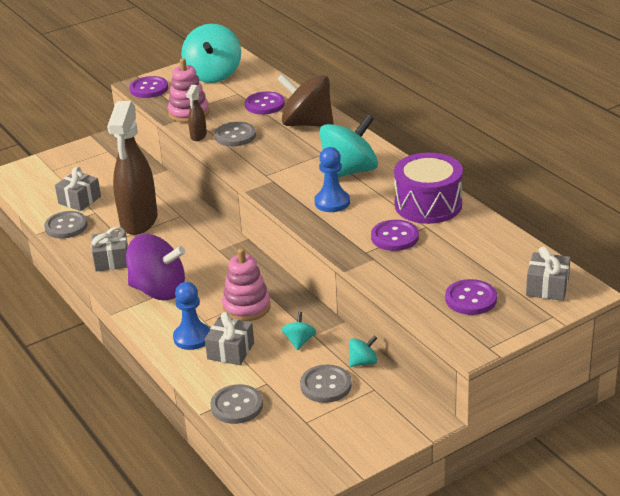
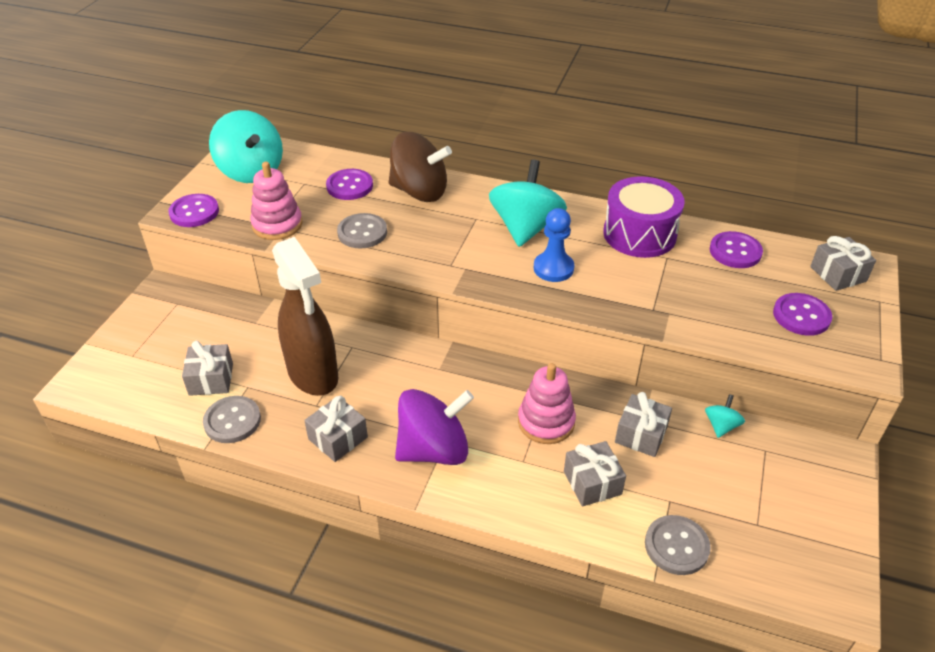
camera: 40 degrees left, 10 degrees up
blue pawn [173,282,210,350] -> none
brown spray bottle [186,85,207,141] -> none
brown spinning top [277,74,334,127] -> brown spinning top turned 150 degrees counterclockwise [389,132,452,202]
turquoise spinning top [282,312,316,350] -> grey gift [615,392,672,457]
grey button [300,364,352,403] -> none
purple button [371,220,419,251] -> purple button moved to [710,231,763,268]

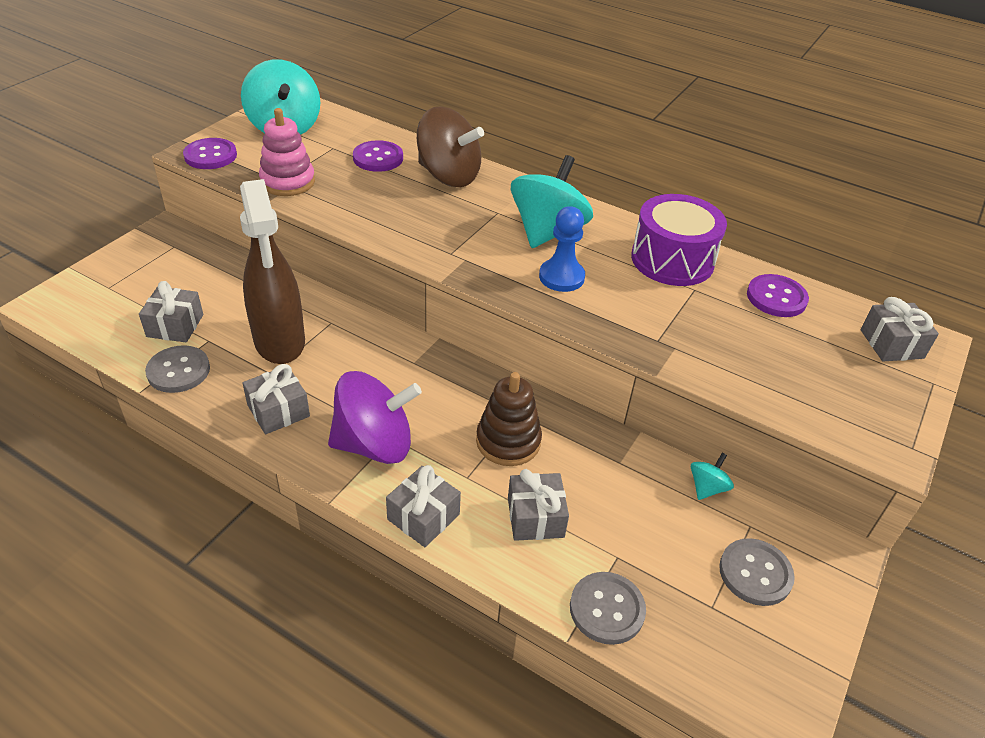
camera: 10 degrees right, 0 degrees up
grey button [337,213,387,248] -> grey button moved to [719,538,795,606]
pink stacking toy [518,363,576,444] -> brown stacking toy [476,372,542,466]
grey gift [615,392,672,457] -> grey gift moved to [386,465,461,547]
purple button [773,293,832,336] -> none

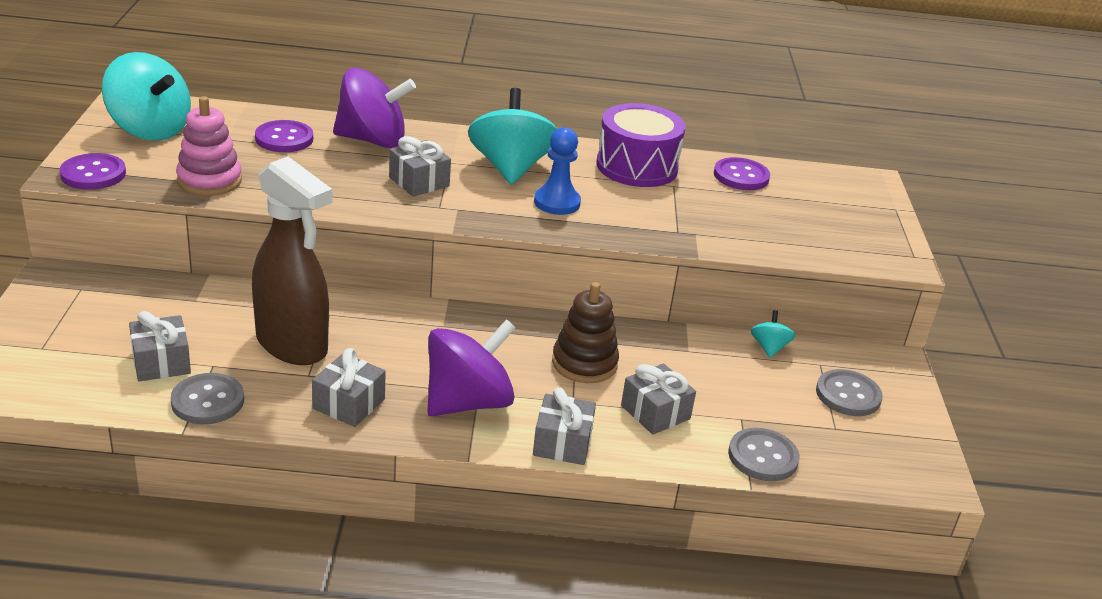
camera: 30 degrees left, 10 degrees down
brown spinning top [417,106,484,187] -> purple spinning top [333,68,416,148]
grey gift [861,297,939,361] -> grey gift moved to [389,136,451,197]

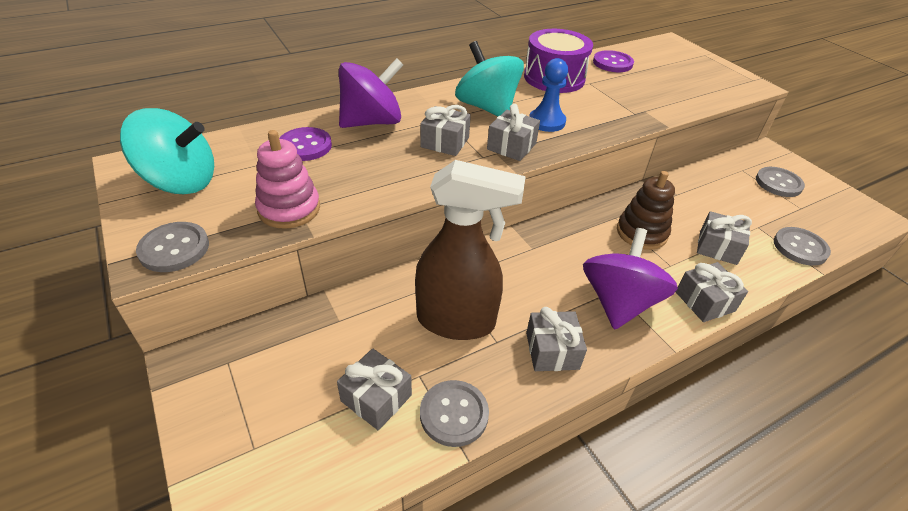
camera: 30 degrees left, 10 degrees up
purple button [59,153,126,190] -> grey button [136,222,209,272]
turquoise spinning top [751,310,795,358] -> none
none -> grey gift [487,104,540,161]

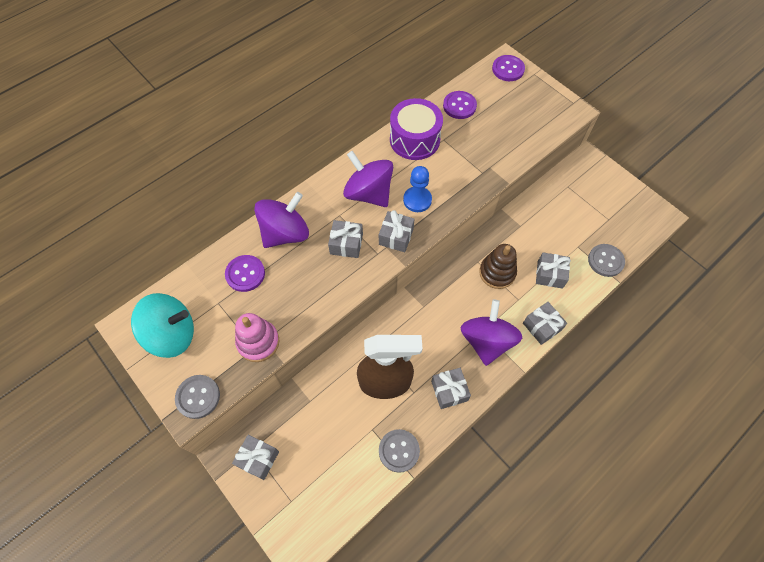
camera: 10 degrees left, 20 degrees up
grey gift [337,348,412,430] -> grey gift moved to [232,435,279,480]
turquoise spinning top [455,41,524,116] -> purple spinning top [343,151,393,207]
grey button [756,167,805,197] -> none
none -> purple button [492,55,525,81]

